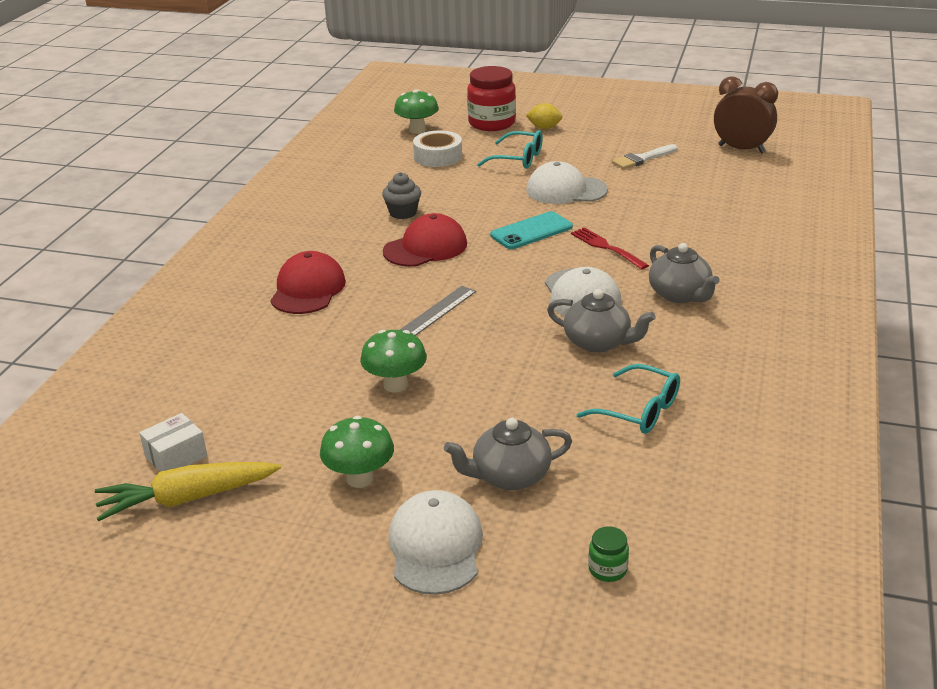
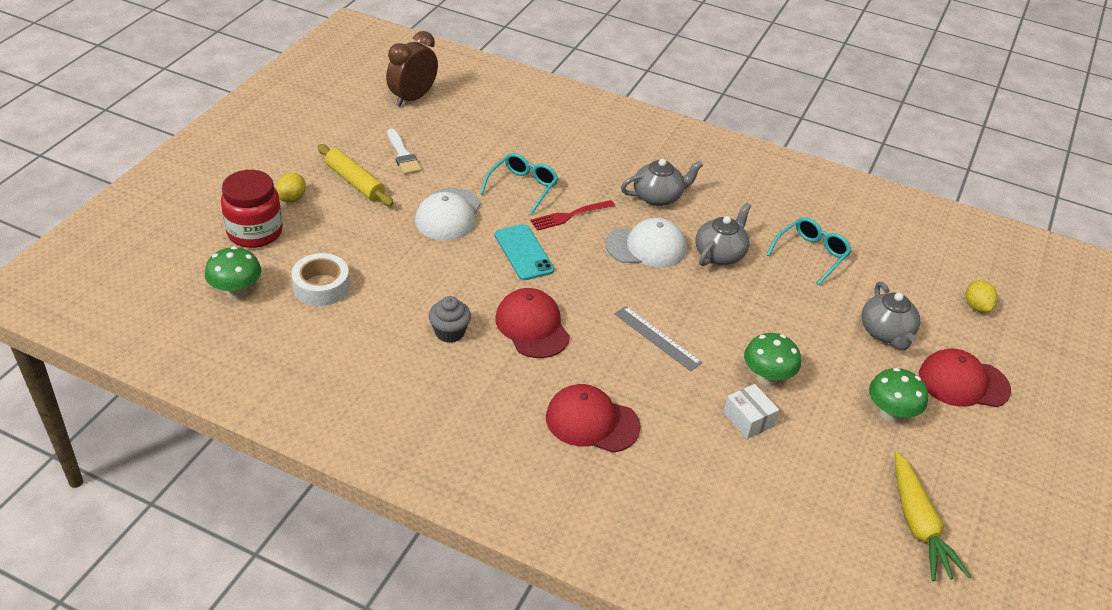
camera: 85 degrees left, 10 degrees up
white box [139,413,207,472] -> white box moved to [723,384,779,439]
white cap [388,490,483,595] -> red cap [919,348,1011,407]
turquoise glasses [477,130,543,169] -> turquoise glasses moved to [480,153,558,215]
green jar [588,526,629,582] -> yellow lemon [966,280,998,313]
none -> yellow rolling pin [317,144,394,206]

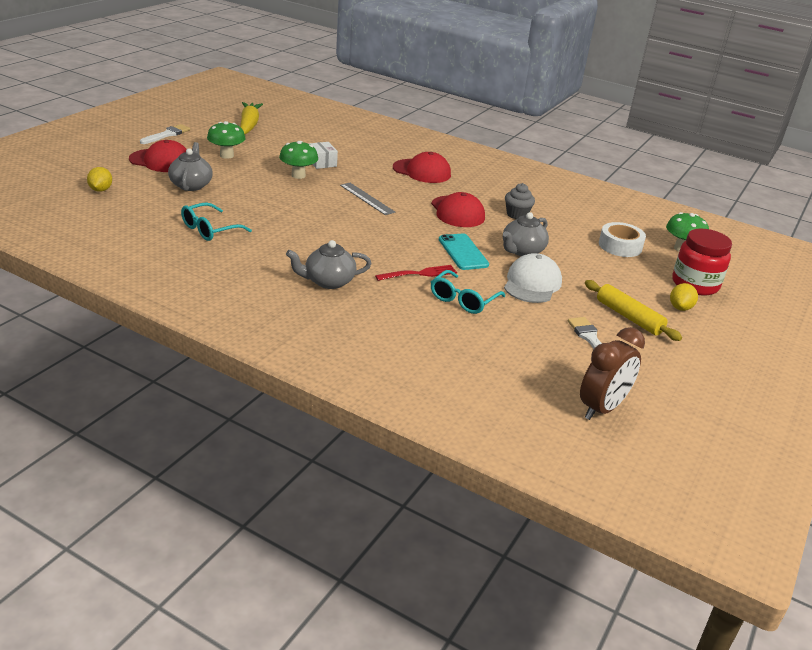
camera: 175 degrees left, 10 degrees down
white cap [605,218,686,268] -> none
grey teapot [696,203,751,266] -> grey teapot moved to [503,212,549,256]
none -> white brush [140,124,191,144]

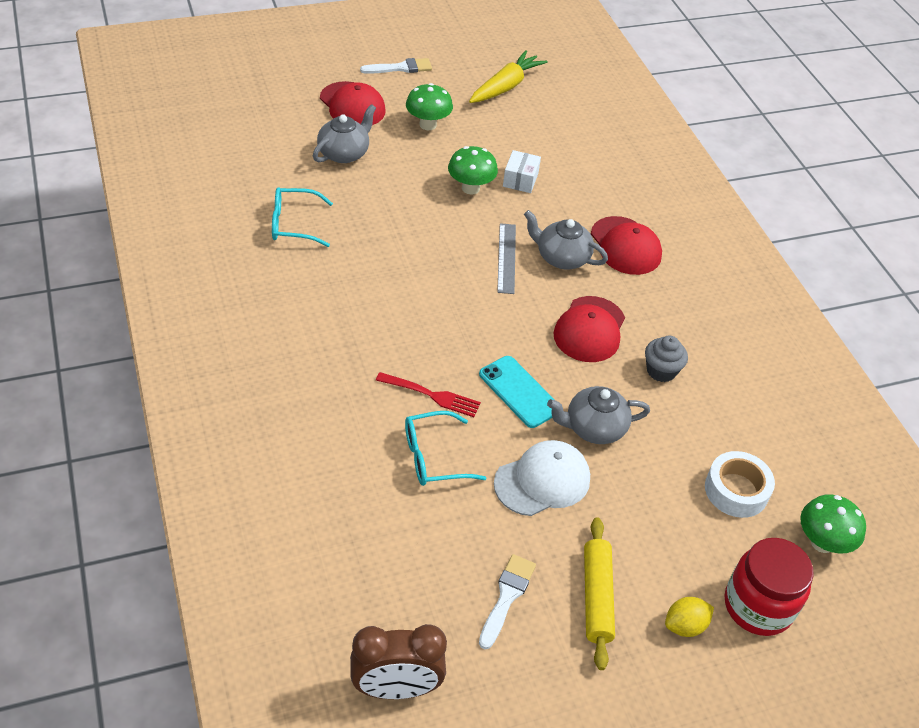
camera: 40 degrees right, 15 degrees up
yellow lemon [87,167,112,192] -> none
grey teapot [286,240,372,289] -> grey teapot moved to [524,210,608,269]
turquoise phone [439,233,489,270] -> turquoise phone turned 60 degrees counterclockwise [479,356,555,428]

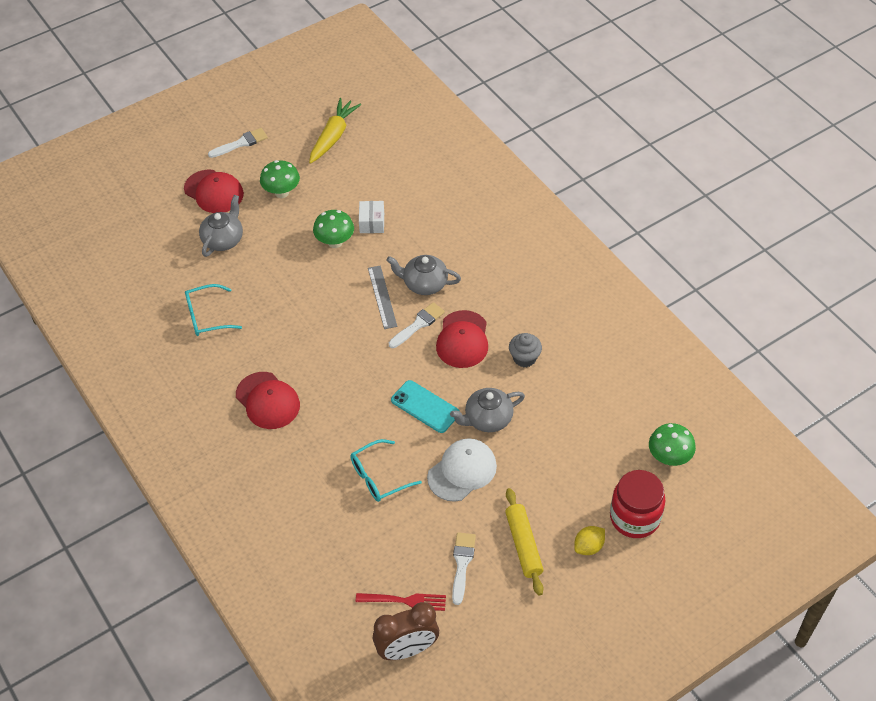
camera: 10 degrees left, 5 degrees up
red fork [376,372,481,417] -> red fork moved to [356,593,446,611]
red cap [591,216,662,275] -> red cap moved to [236,372,300,429]
white tape [705,451,775,518] -> none
none -> white brush [389,302,445,348]

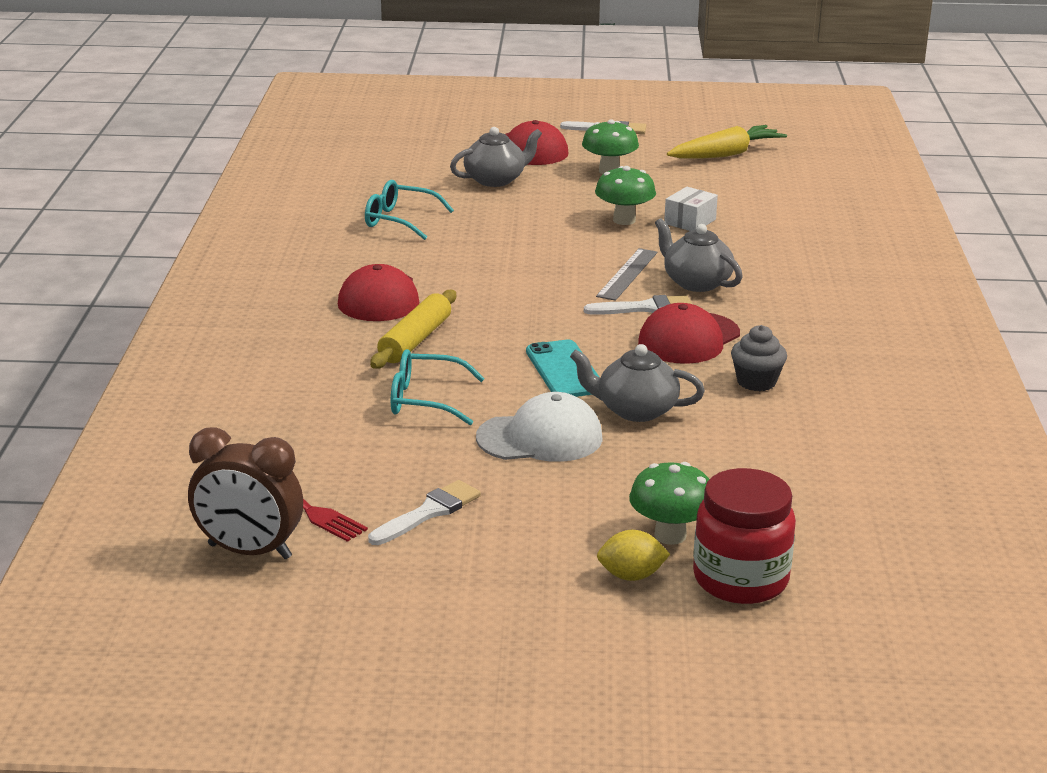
camera: 35 degrees right, 25 degrees down
yellow rolling pin [505,488,544,596] -> yellow rolling pin moved to [370,290,456,369]
green mushroom [649,423,696,466] -> green mushroom moved to [629,462,710,545]

